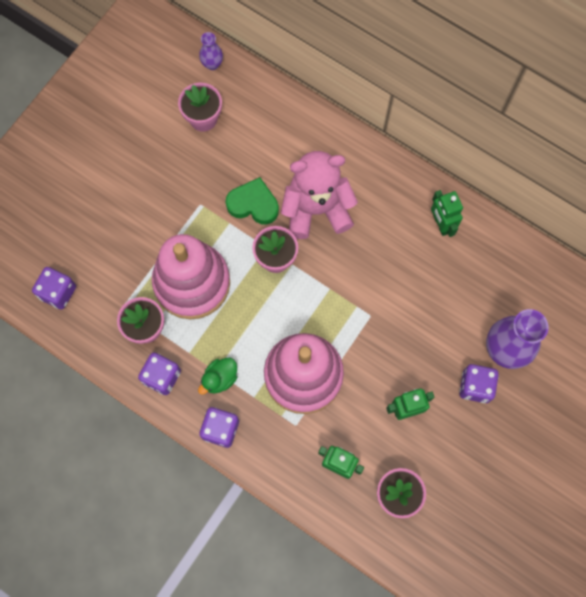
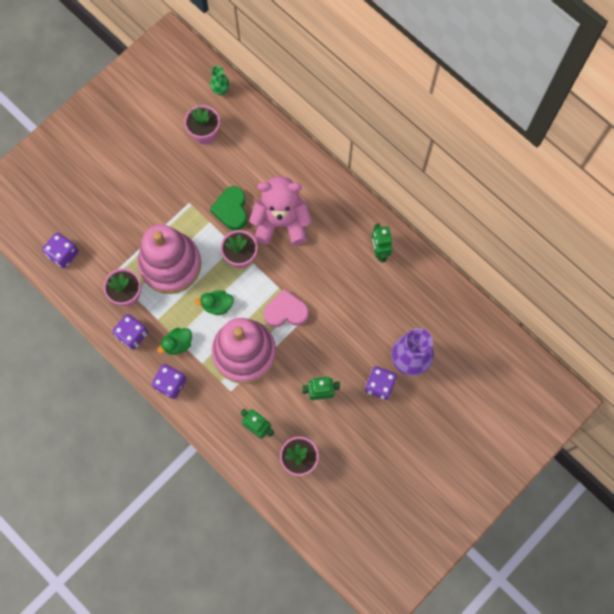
camera: 10 degrees right, 0 degrees up
purple vase [199,32,223,70] -> green vase [210,66,229,96]
green heart [226,177,279,225] -> green heart turned 120 degrees counterclockwise [210,186,247,230]
none -> green duck [195,290,234,315]
none -> pink heart [264,289,309,327]

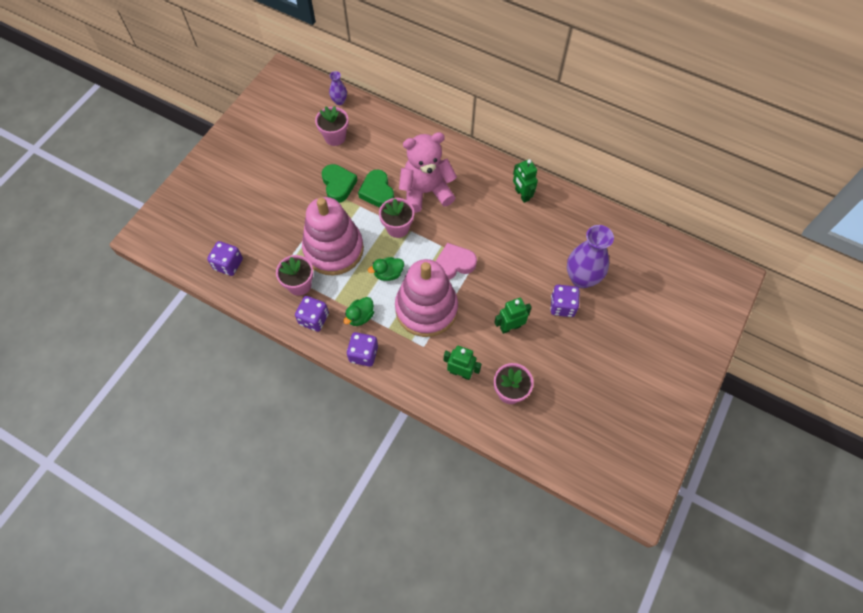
camera: 15 degrees left, 10 degrees down
green vase [210,66,229,96] -> purple vase [329,71,347,105]
none -> green heart [322,164,358,203]

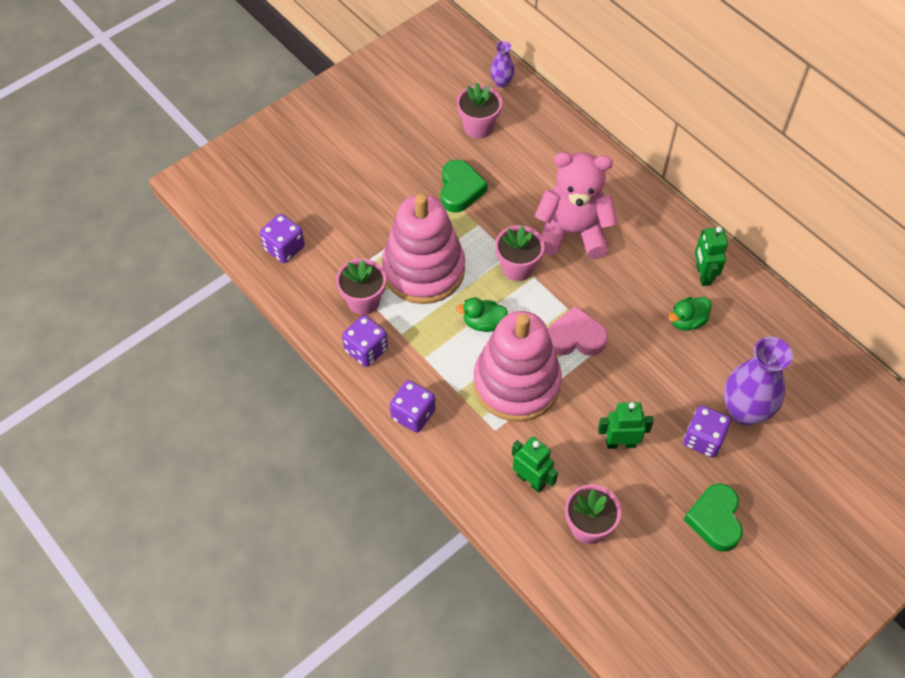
camera: 20 degrees right, 5 degrees down
green duck [343,297,374,326] -> green duck moved to [668,297,712,331]
green heart [358,169,394,207] -> green heart moved to [684,483,743,552]

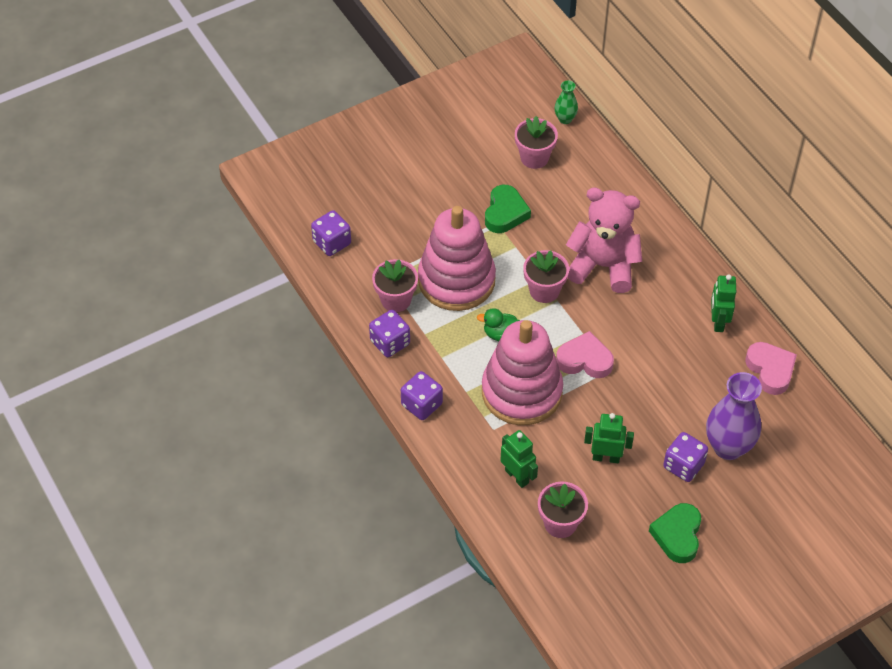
camera: 10 degrees right, 5 degrees down
purple vase [490,41,515,88] -> green vase [555,80,578,124]
green duck [668,297,712,331] -> none
none -> pink heart [745,342,797,395]

